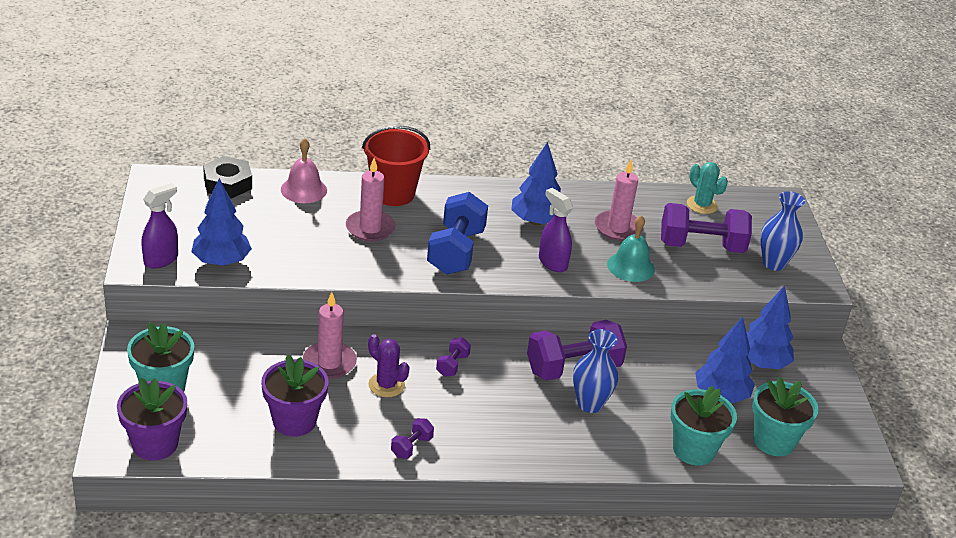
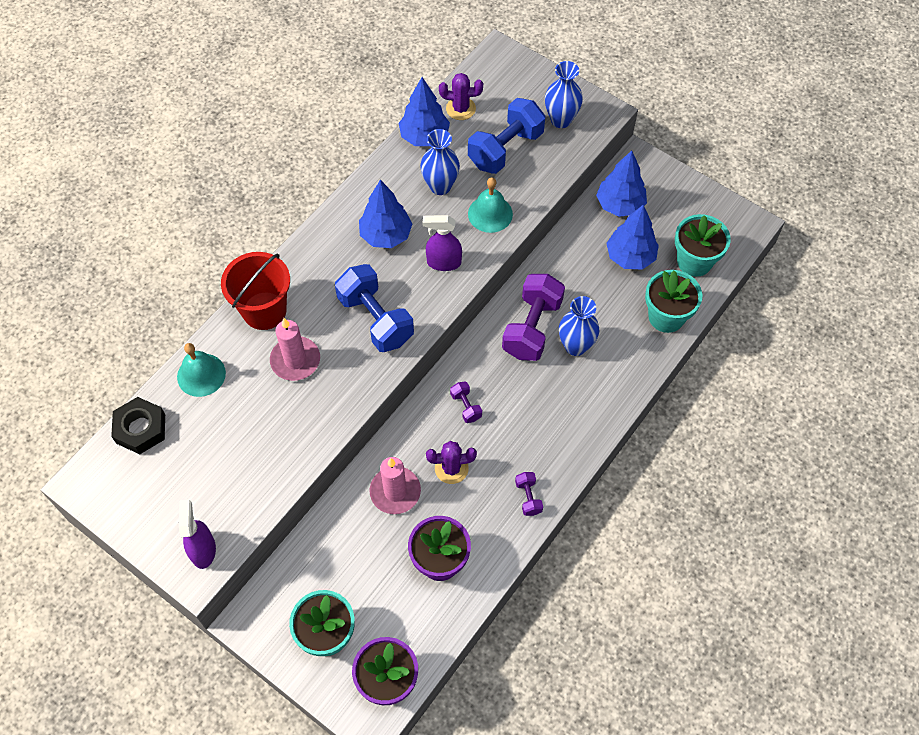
camera: 45 degrees left, 25 degrees up
blue tree [191,178,252,266] -> blue tree moved to [399,77,450,146]
pink bell [281,138,327,203] -> turquoise bell [177,343,226,397]
pink candle [595,160,643,241] -> blue vase [420,129,460,195]
purple dumbbell [661,203,752,253] -> blue dumbbell [468,98,545,174]
turquoise cactus [687,162,728,214] -> purple cactus [439,73,483,120]

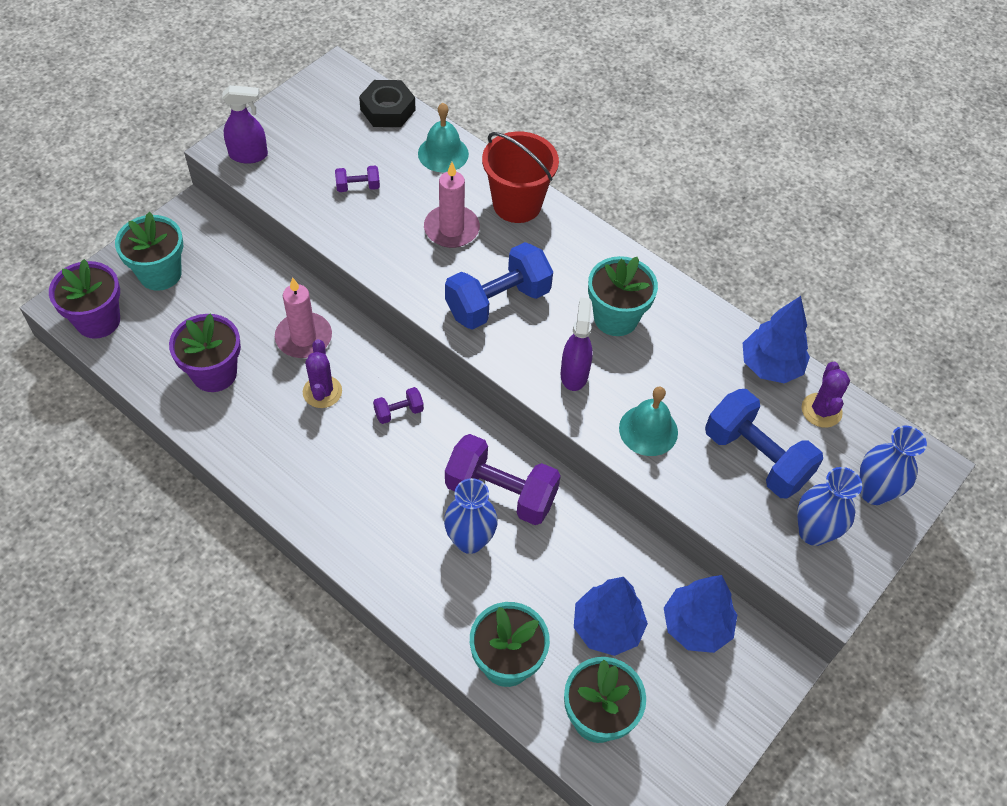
camera: 90 degrees right, 5 degrees down
blue tree [359,180,412,248] -> turquoise flower pot [588,256,658,336]
blue vase [420,129,460,195] -> blue vase moved to [860,426,927,505]
purple dumbbell [515,472,543,516] -> purple dumbbell moved to [335,165,380,192]

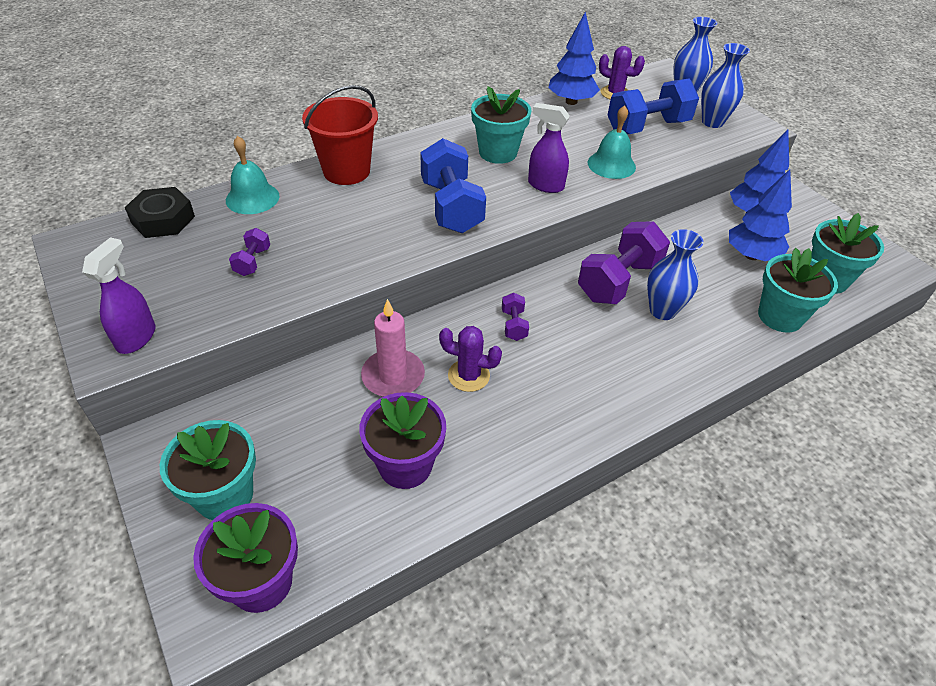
camera: 70 degrees left, 10 degrees down
pink candle [424,162,480,248] -> none

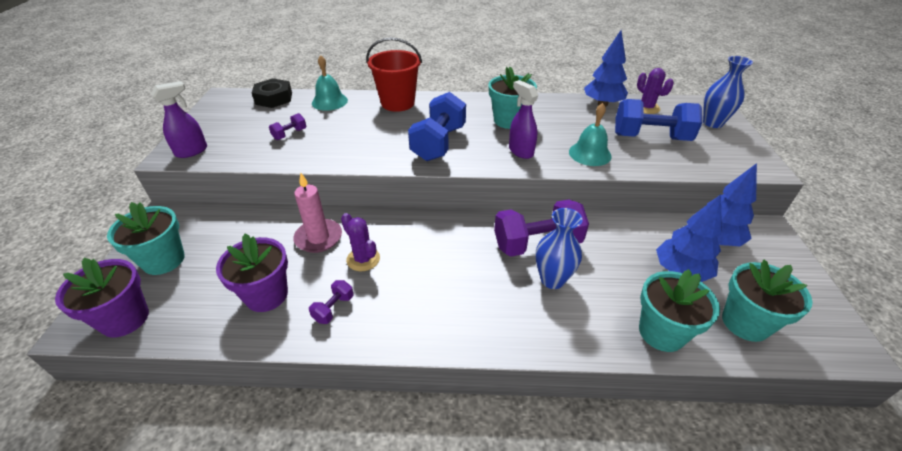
camera: 35 degrees right, 5 degrees down
purple dumbbell [502,293,529,341] -> purple dumbbell moved to [309,280,354,324]
blue vase [701,43,750,128] -> none

